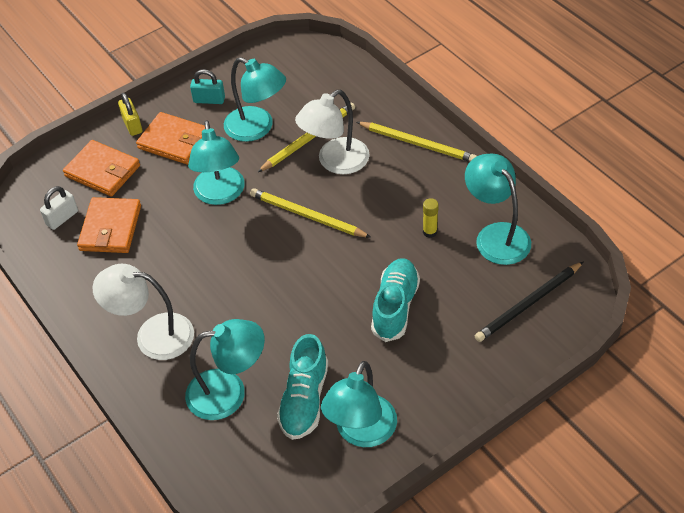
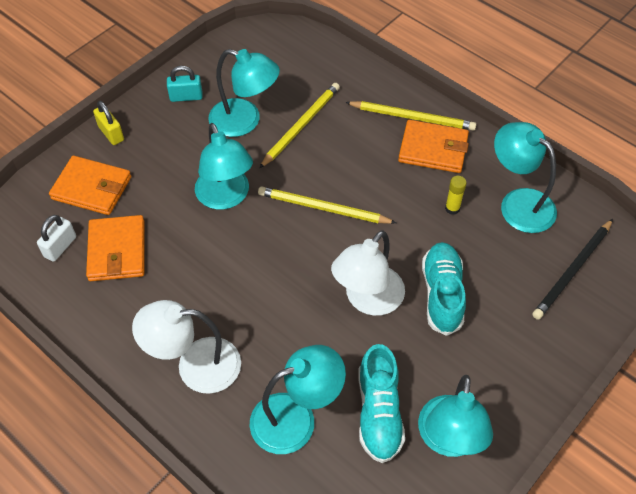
camera: 15 degrees left, 5 degrees up
orange wallet [136,112,205,165] -> orange wallet moved to [398,120,469,173]
white lamp [295,90,370,174] -> white lamp moved to [331,230,405,316]

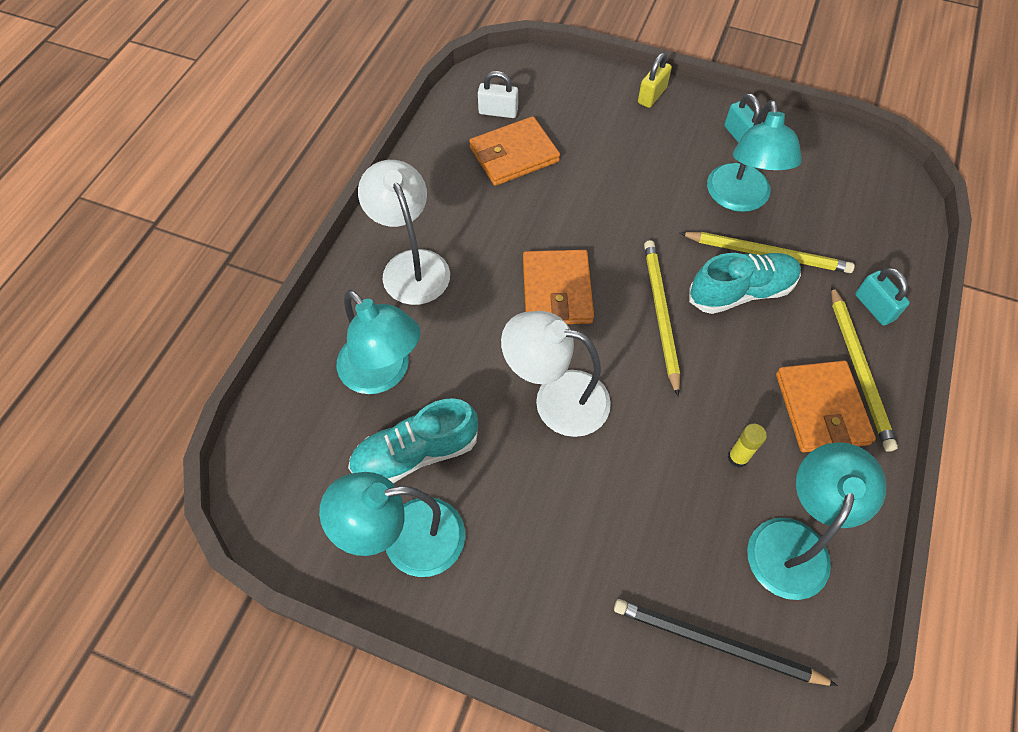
camera: 70 degrees right, 5 degrees up
orange wallet [49,156,131,215] -> orange wallet moved to [523,250,594,324]
turquoise lamp [195,123,253,210] -> none
turquoise shoe [422,242,466,336] -> turquoise shoe moved to [689,253,801,314]
none -> turquoise padlock [855,268,910,326]

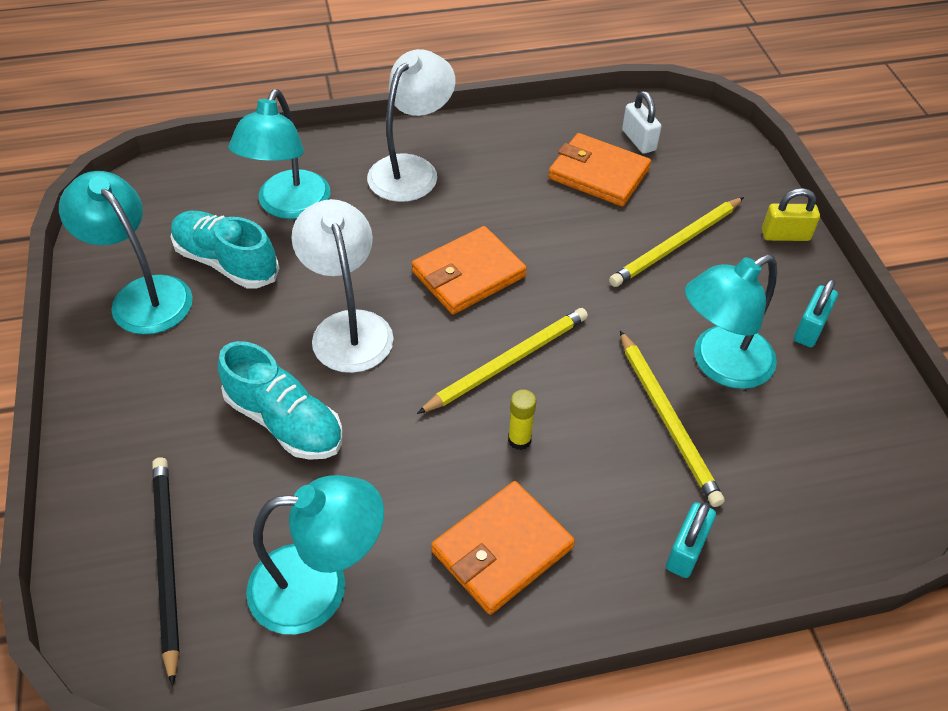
camera: 55 degrees right, 10 degrees down
turquoise shoe [689,253,801,314] -> turquoise shoe moved to [218,341,343,460]
yellow glue stick [728,424,767,468] -> yellow glue stick moved to [508,389,536,450]
yellow pencil [831,286,898,451] -> yellow pencil moved to [609,197,744,287]

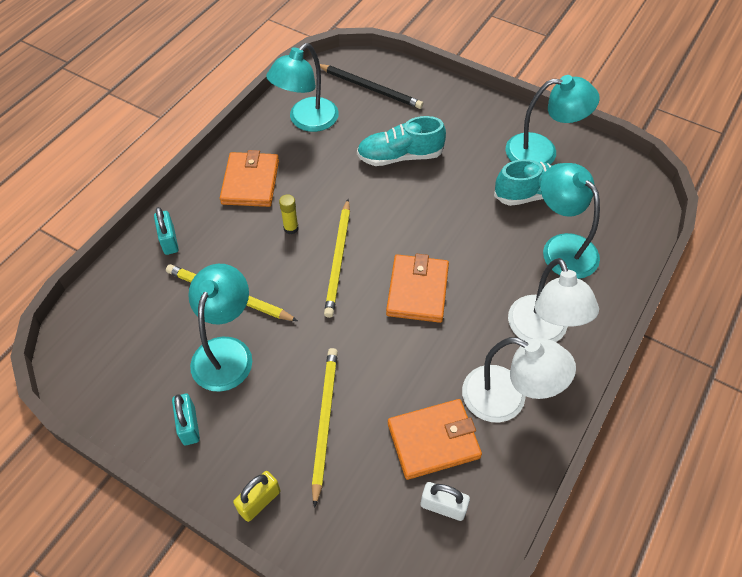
camera: 135 degrees right, 5 degrees up
white lamp [291,199,394,373] -> white lamp moved to [462,337,576,423]

